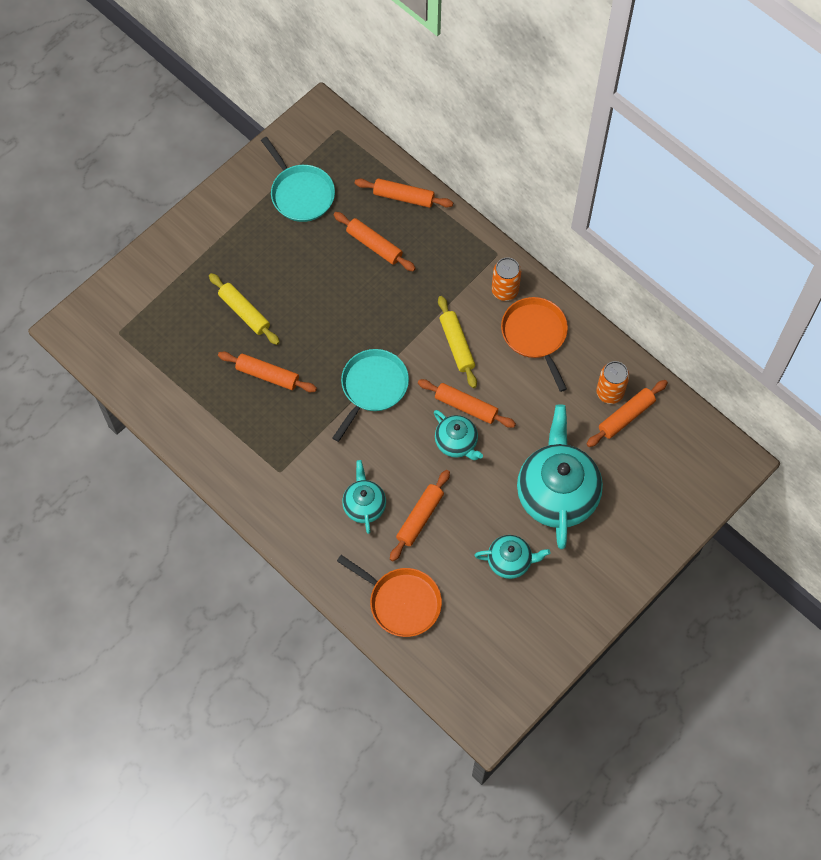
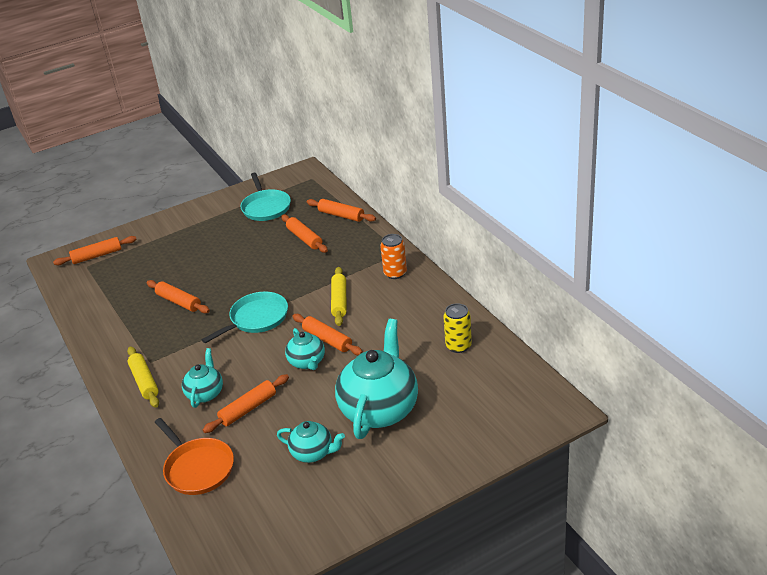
camera: 20 degrees right, 30 degrees down
yellow rolling pin [209,273,280,345] -> yellow rolling pin moved to [127,347,159,408]
orange pan [501,297,568,392] -> none
orange rolling pin [587,380,668,447] -> orange rolling pin moved to [53,236,137,265]
orange can [596,361,629,404] -> yellow can [443,303,472,353]

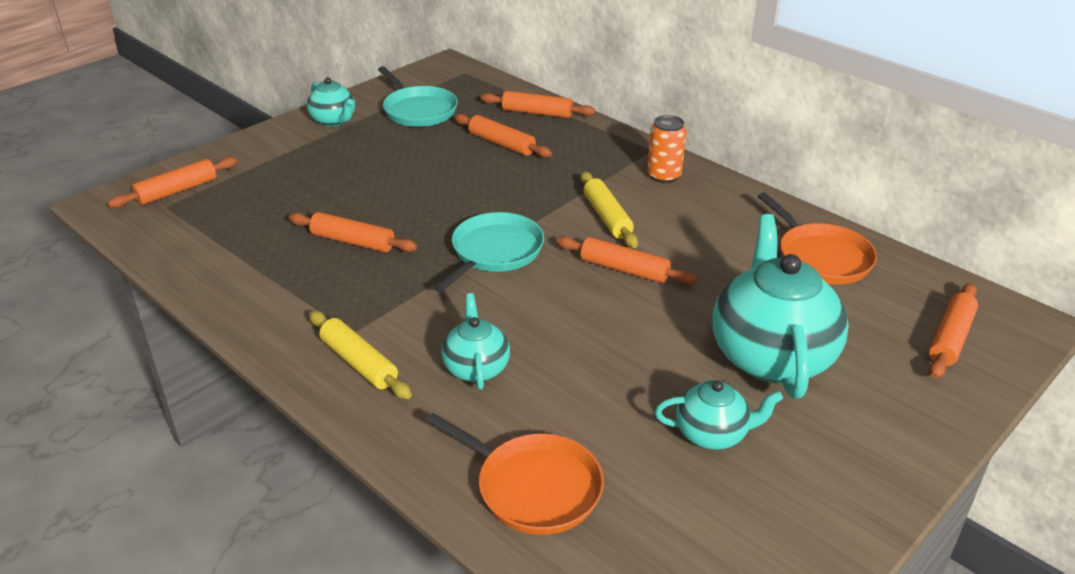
camera: 20 degrees left, 0 degrees up
orange rolling pin [203,374,289,433] -> orange rolling pin moved to [929,283,978,379]
turquoise teapot [285,328,325,370] -> turquoise teapot moved to [307,77,355,127]
yellow can [443,303,472,353] -> orange pan [758,192,877,285]

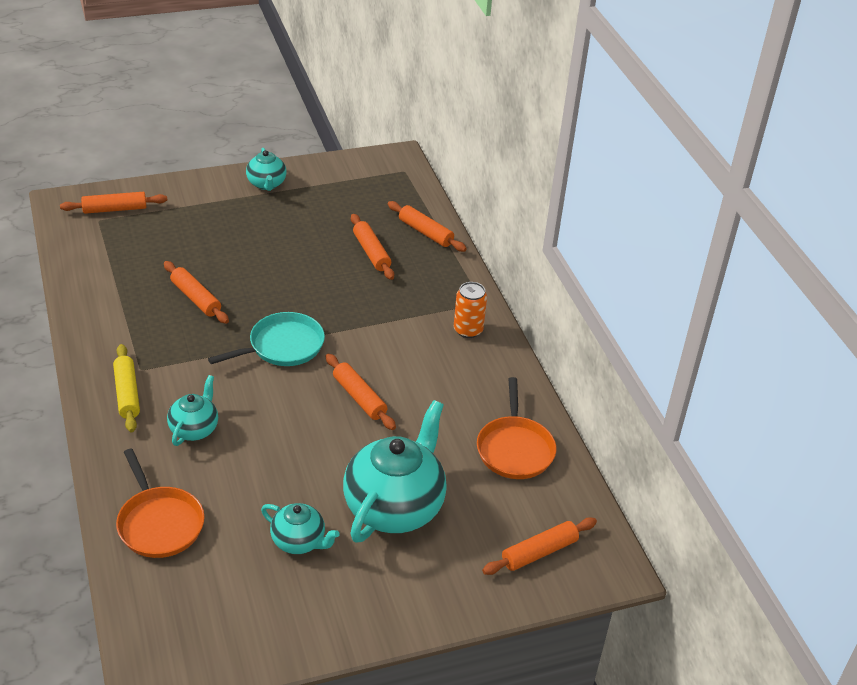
camera: 25 degrees right, 5 degrees up
turquoise pan [378,66,458,127] -> none
yellow rolling pin [581,172,638,248] -> none

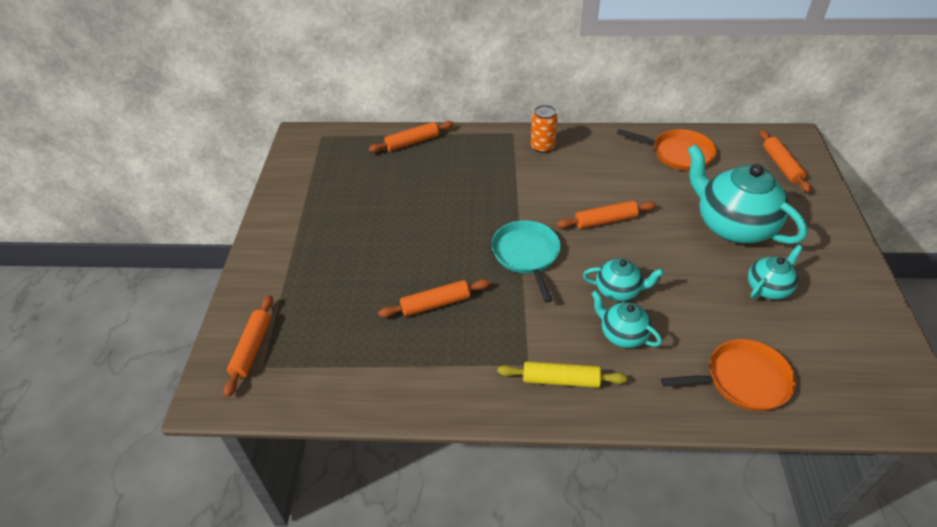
camera: 65 degrees left, 5 degrees up
turquoise teapot [246,148,286,191] -> turquoise teapot moved to [583,258,664,301]
orange rolling pin [351,214,394,280] -> none

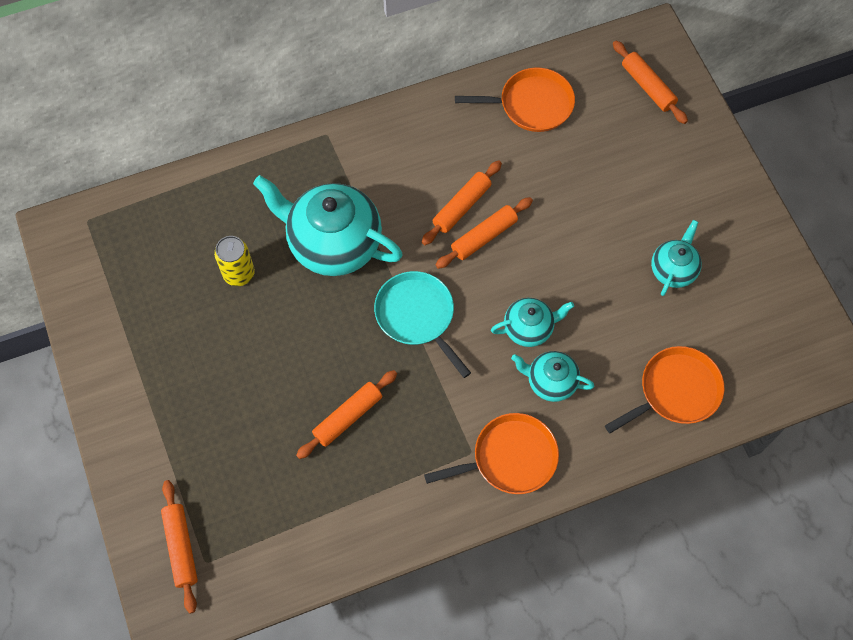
camera: 25 degrees left, 20 degrees up
orange rolling pin [368,121,454,152] -> orange rolling pin moved to [422,160,502,245]
yellow rolling pin [498,361,628,388] -> orange pan [424,413,559,494]
orange can [531,105,558,153] -> none
turquoise teapot [687,144,808,244] -> turquoise teapot moved to [253,175,403,276]
none -> yellow can [214,236,255,286]

